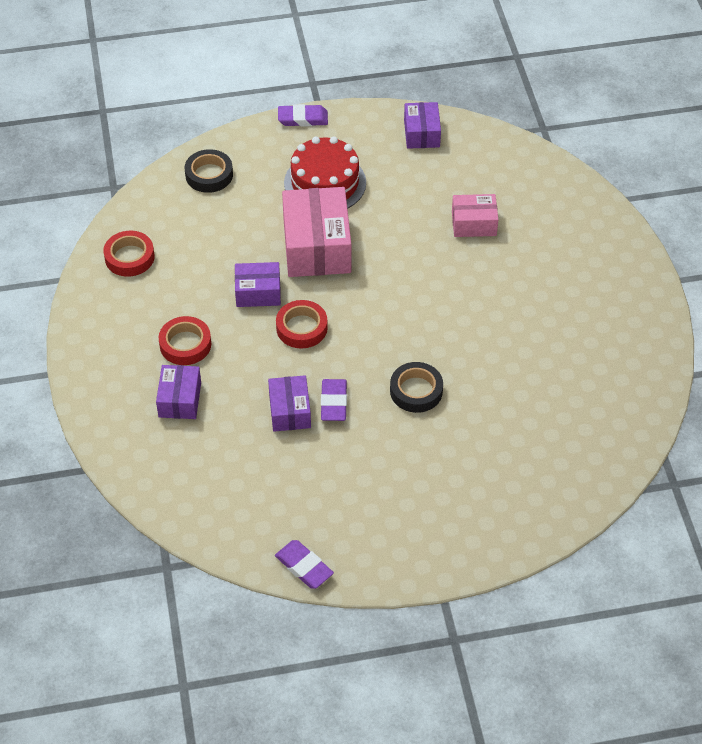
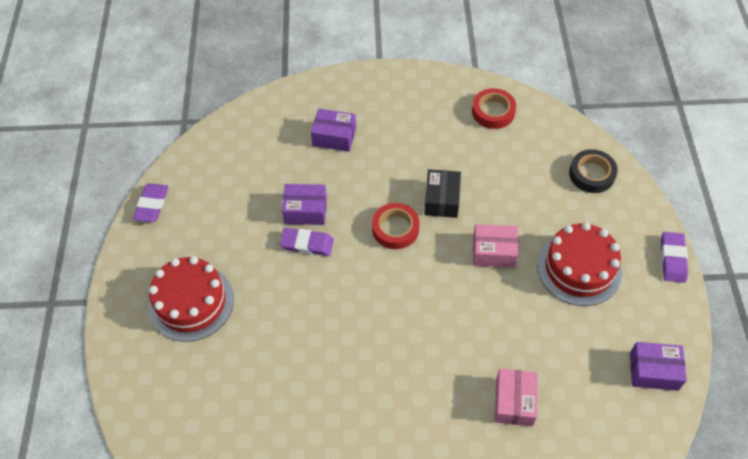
camera: 100 degrees right, 5 degrees up
red tape [159,316,211,365] -> none
purple box [235,262,281,307] -> black box [424,169,461,218]
purple eraser [275,540,334,589] -> purple eraser turned 45 degrees counterclockwise [133,183,169,222]
pink box [282,187,351,277] -> pink box [473,224,519,268], size x0.56
black tape [390,362,443,413] -> none
none -> red cake [148,256,234,342]

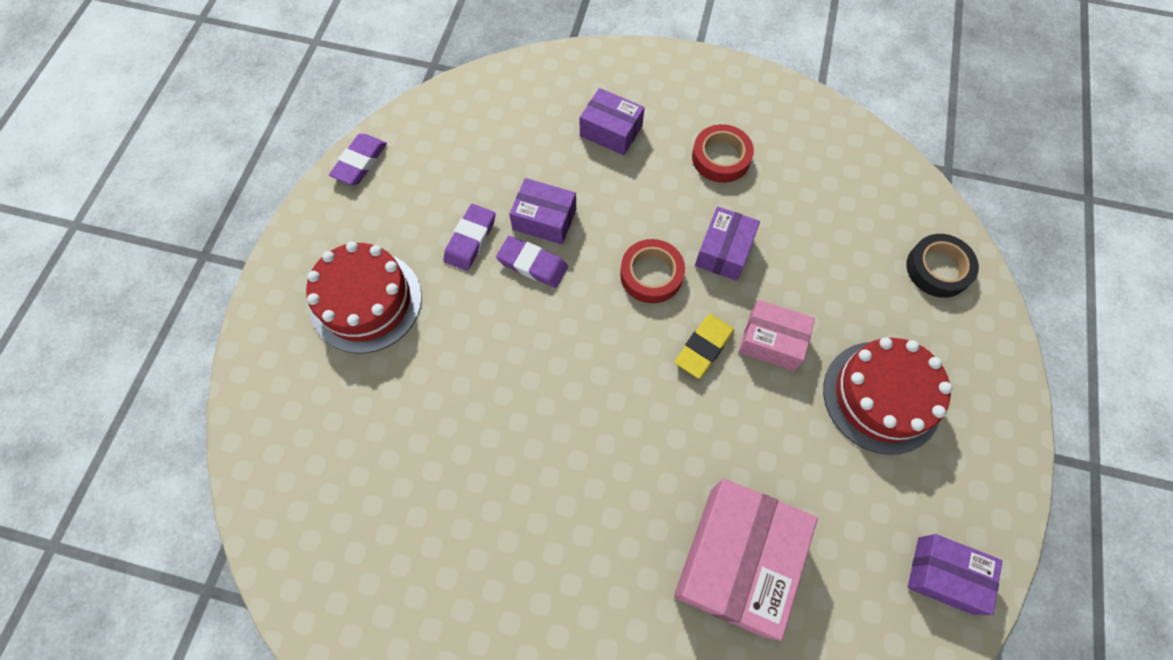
camera: 15 degrees right, 10 degrees up
black box [424,169,461,218] -> purple box [695,206,760,281]
red tape [472,88,516,129] -> red tape moved to [692,124,754,183]
pink box [495,369,538,426] -> pink box [674,478,818,641], size x1.78
purple eraser [661,232,688,283] -> purple eraser moved to [443,204,495,271]
none -> yellow eraser [675,314,734,379]

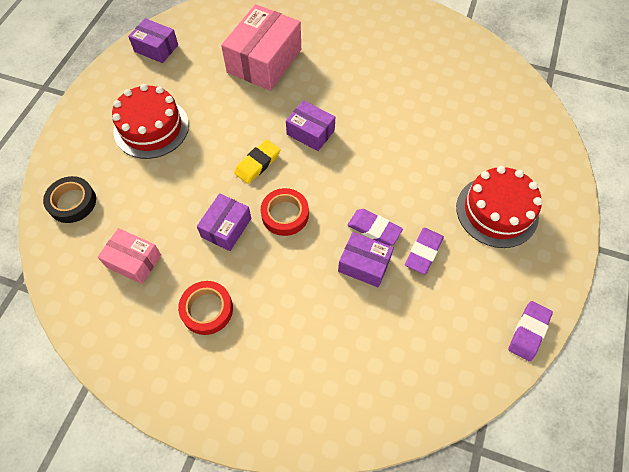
camera: 175 degrees left, 5 degrees down
purple box [580,88,645,155] -> purple box moved to [286,100,335,151]
pink box [739,300,815,371] -> pink box moved to [98,228,161,284]

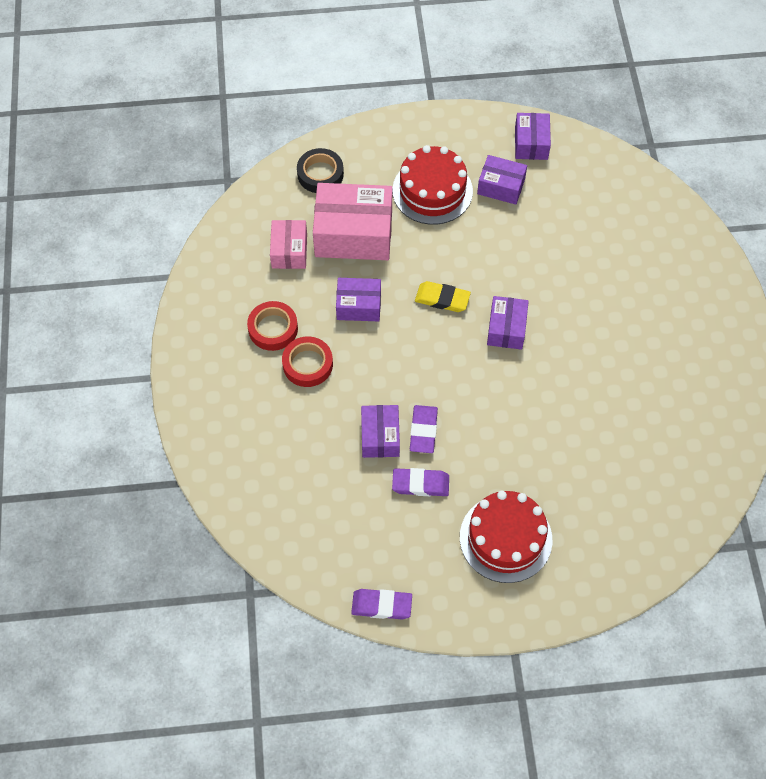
camera: 65 degrees right, 0 degrees up
pink box [221,4,301,91] -> pink box moved to [313,183,392,260]
red tape [261,188,309,236] -> red tape moved to [282,336,333,387]
none -> purple box [477,155,527,205]

